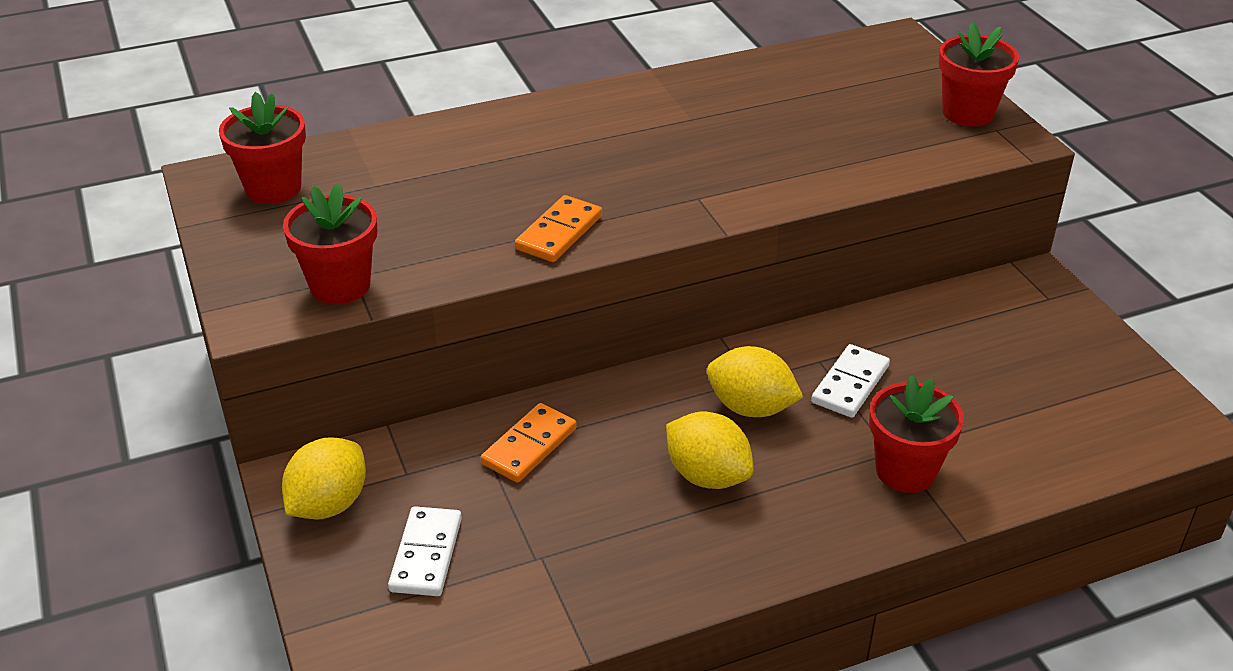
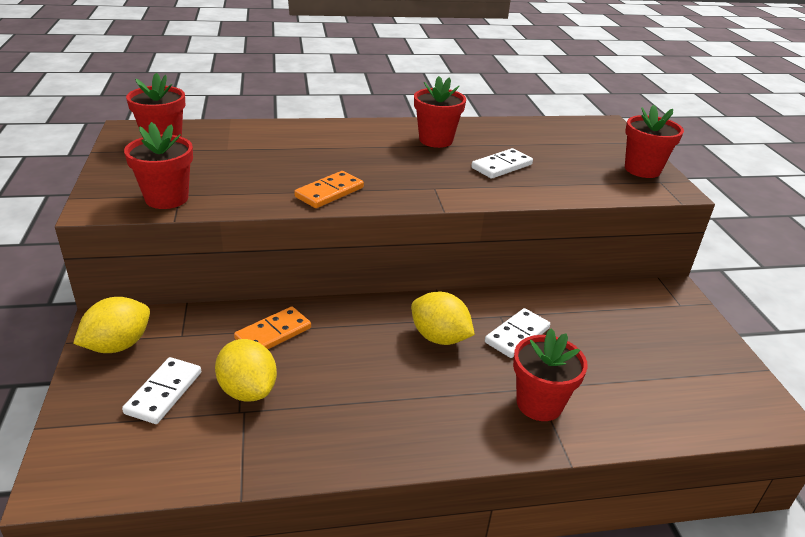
camera: 10 degrees right, 5 degrees down
yellow lemon [666,412,754,489] -> yellow lemon moved to [215,339,277,402]
none -> red flower pot [414,76,466,148]
none -> white domino [471,148,533,179]

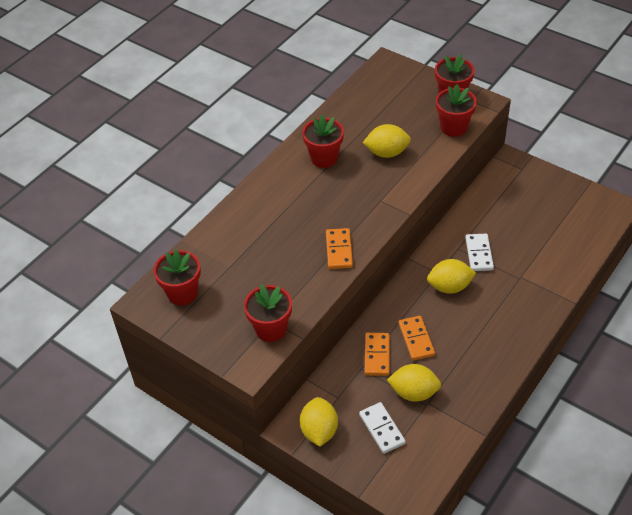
camera: 40 degrees left, 15 degrees up
white domino [471,148,533,179] -> yellow lemon [363,124,411,158]
red flower pot [513,329,588,421] -> red flower pot moved to [436,84,477,137]
none -> orange domino [399,316,435,360]

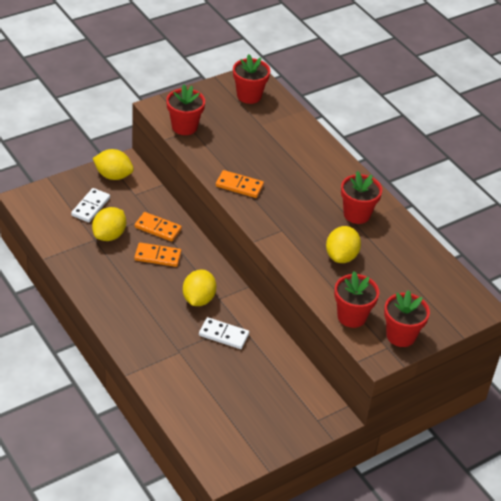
camera: 105 degrees right, 5 degrees down
white domino [359,402,406,454] -> white domino turned 60 degrees counterclockwise [71,188,110,222]

